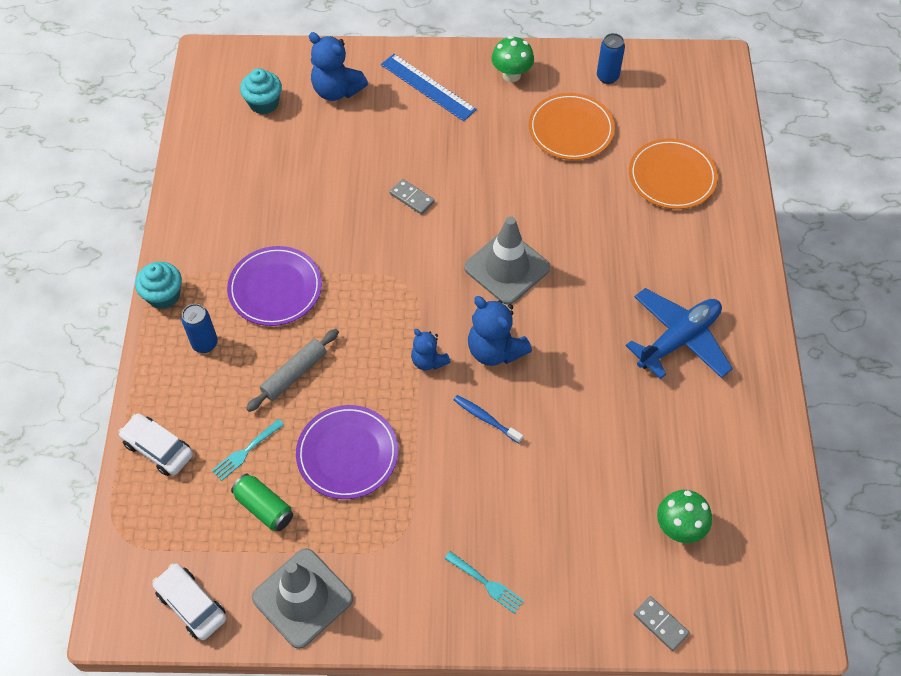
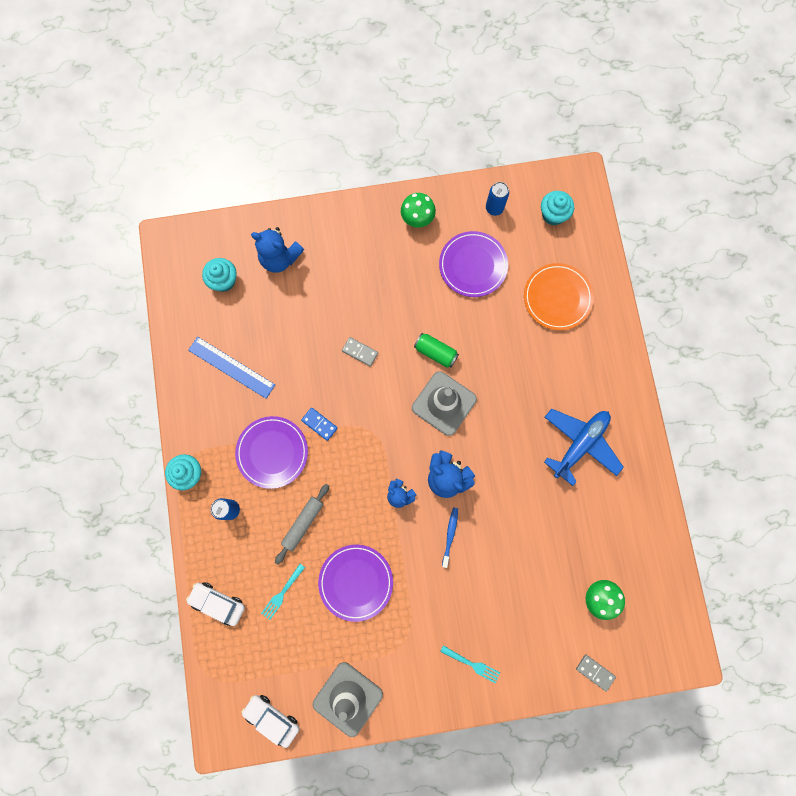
camera: 10 degrees left, 20 degrees up
green can [231,474,293,531] -> green can moved to [414,333,459,368]
blue ruler [381,54,477,121] -> blue ruler moved to [188,337,275,399]
blue toothbrush [454,395,523,444] -> blue toothbrush turned 75 degrees clockwise [442,508,458,568]
orange plate [529,93,615,160] -> purple plate [439,231,508,297]
none -> blue domino [301,408,338,441]
none -> turquoise cupcake [541,191,574,225]

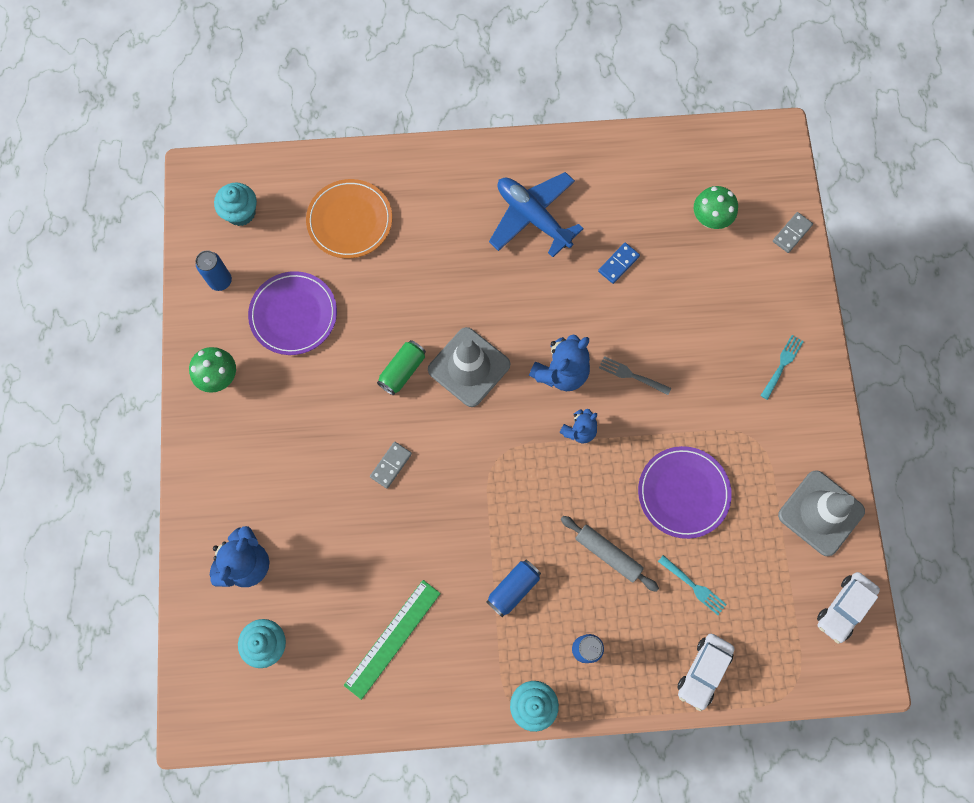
camera: 85 degrees left, 5 degrees down
blue ruler [188,337,275,399] -> green ruler [344,580,441,700]
purple plate [235,416,308,489] -> blue can [486,560,541,617]
blue domino [301,408,338,441] -> blue domino moved to [598,243,640,284]
blue toothbrush [442,508,458,568] -> grey fork [599,356,671,395]

